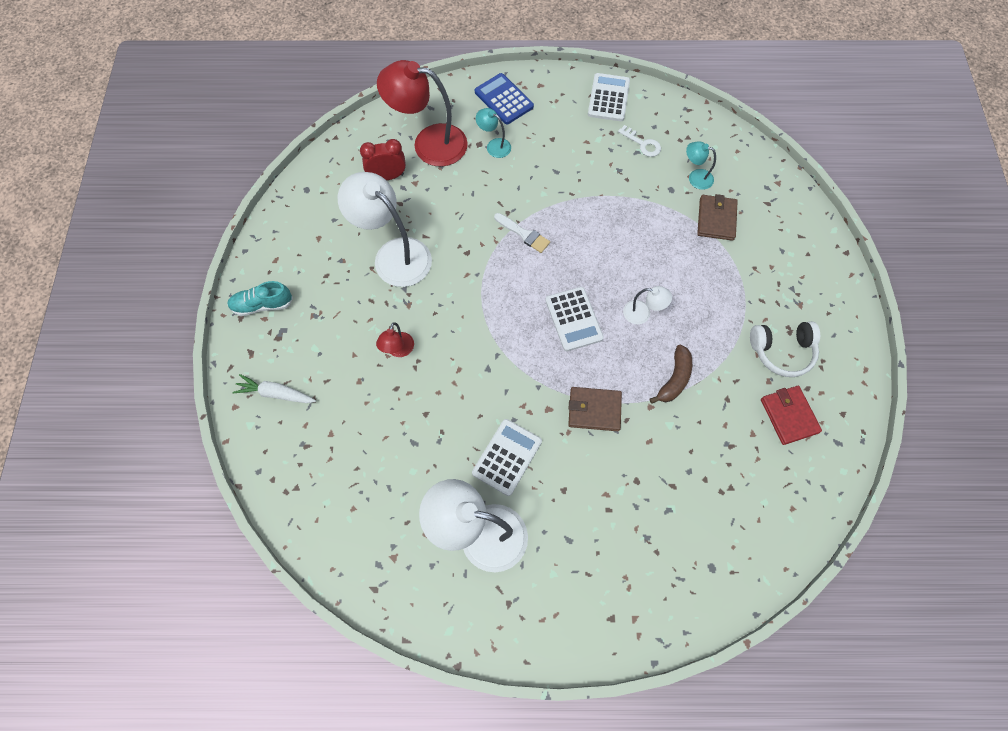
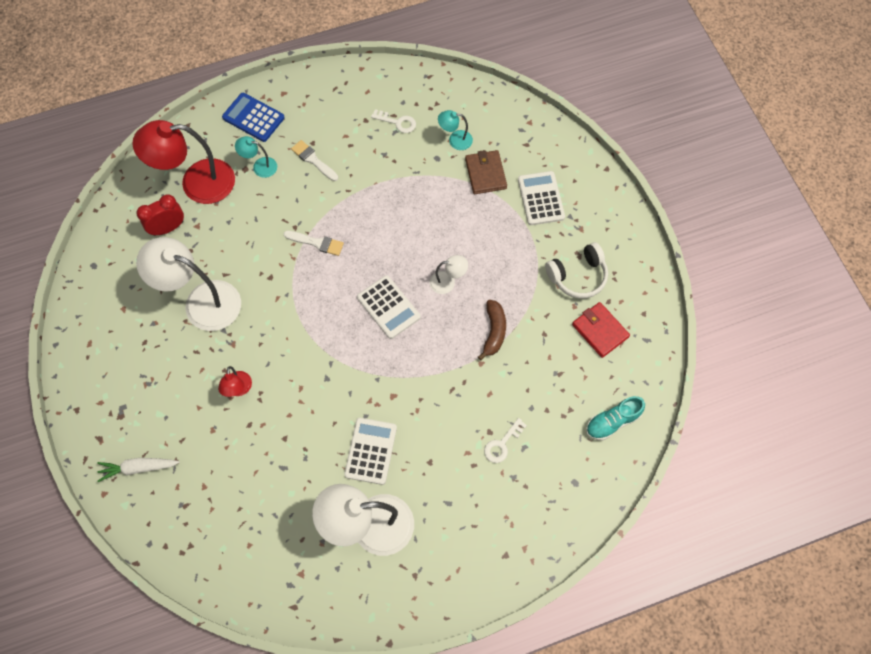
camera: 20 degrees left, 0 degrees up
turquoise shoe [227,281,293,316] -> turquoise shoe moved to [586,396,645,440]
brown wallet [568,387,622,431] -> none
white calculator [588,73,630,121] -> white calculator moved to [518,171,565,225]
none -> white brush [291,140,338,181]
none -> white key [484,418,527,463]

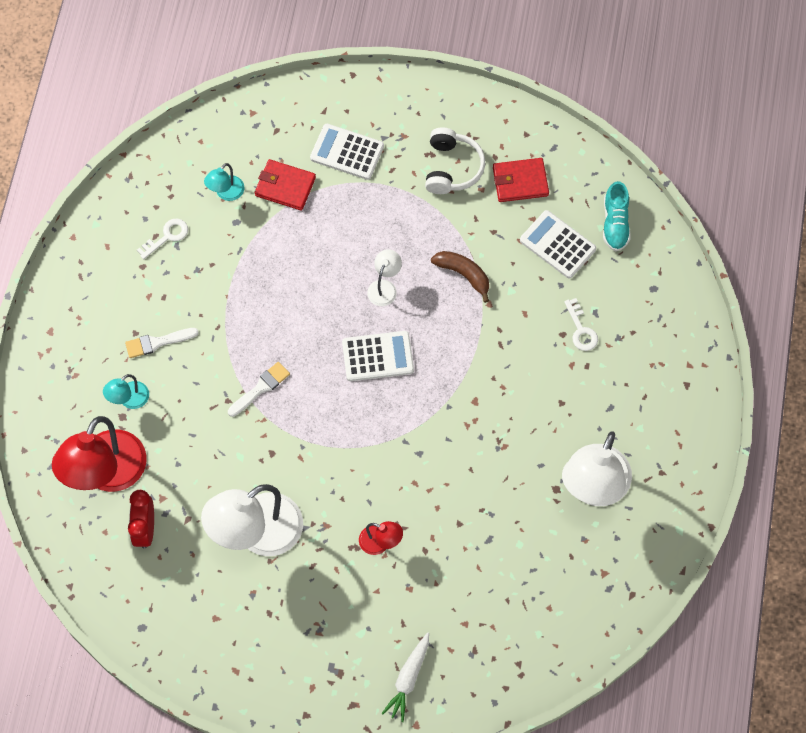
camera: 60 degrees left, 0 degrees up
blue calculator [222,93,285,142] -> none
white calculator [344,418,397,485] -> white calculator moved to [520,210,596,278]
brown wallet [465,150,507,194] -> red wallet [255,159,316,211]

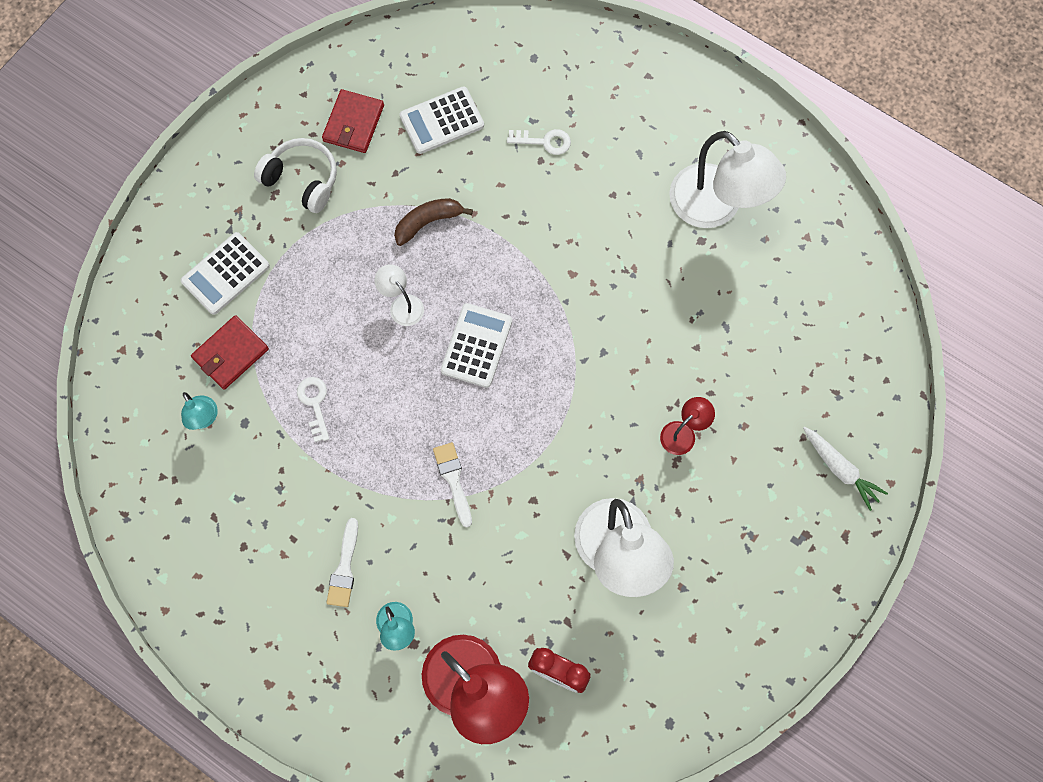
camera: 65 degrees left, 5 degrees up
white key [137,219,188,259] -> white key moved to [297,377,329,442]
turquoise shoe [603,181,631,251] -> none

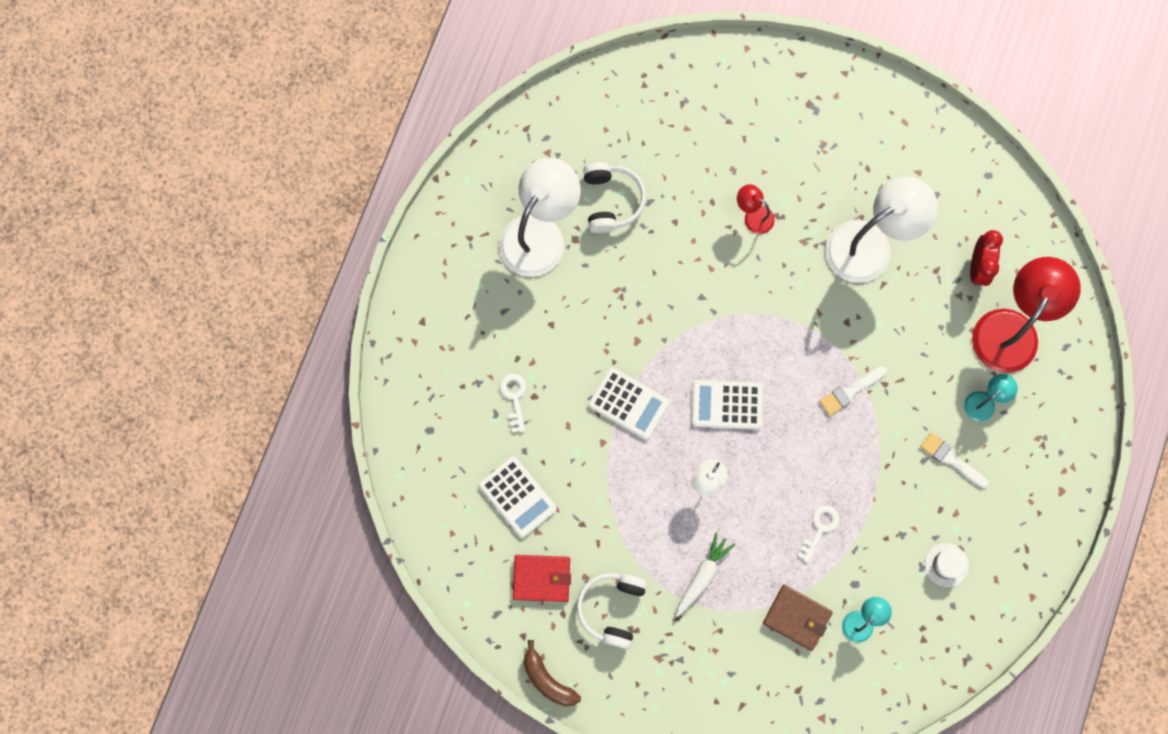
camera: 105 degrees left, 5 degrees up
white calculator [181,232,270,315] -> white calculator moved to [589,368,670,440]
red wallet [191,315,269,390] -> brown wallet [763,585,833,651]
white key [297,377,329,442] -> white key turned 150 degrees clockwise [797,505,839,563]
white brush [326,518,358,607] -> white brush turned 135 degrees counterclockwise [920,432,988,488]
brown banana [394,198,473,246] -> brown banana moved to [524,640,581,707]
white carrot [803,427,888,511] -> white carrot moved to [676,533,735,617]
none -> white headphones [583,162,646,233]
none -> white hat [925,543,969,587]

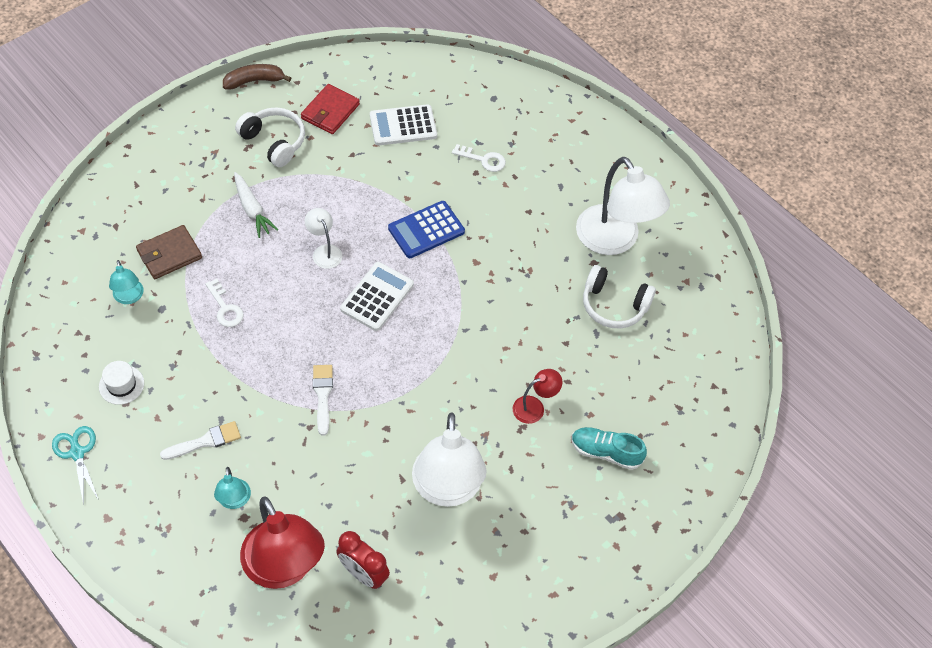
camera: 115 degrees right, 20 degrees down
white calculator [589,368,670,440] -> blue calculator [388,201,465,258]
none -> turquoise scissors [52,426,98,505]
none -> turquoise shoe [571,427,647,470]

